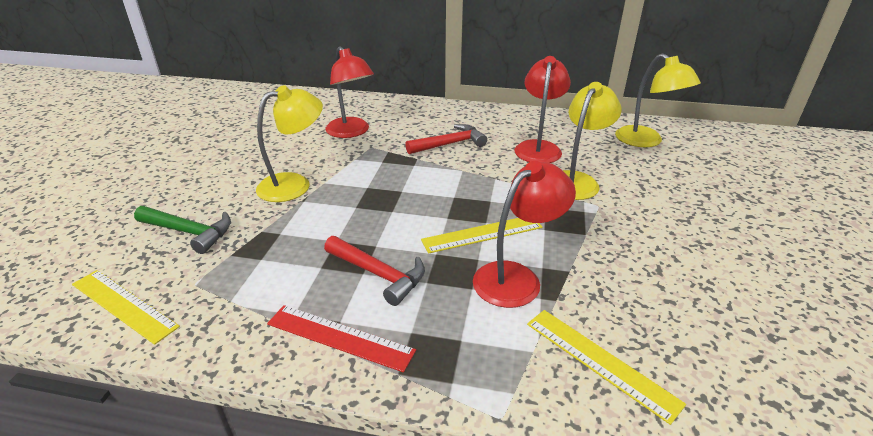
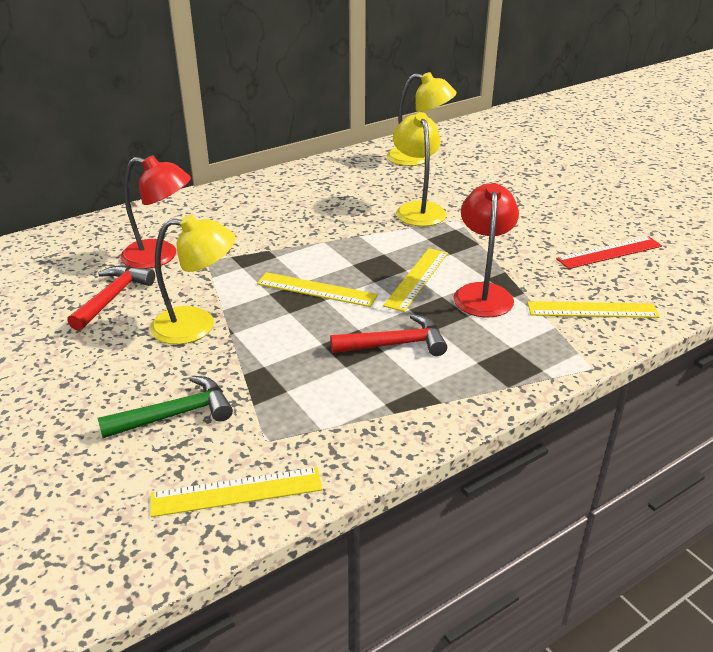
camera: 45 degrees left, 0 degrees up
yellow lamp [256,85,323,202] -> yellow lamp turned 75 degrees clockwise [150,214,235,344]
red ruler [267,305,416,373] -> red ruler moved to [556,236,662,269]
red hammer [405,124,487,154] -> red hammer moved to [67,265,155,331]
red lamp [515,56,571,163] -> none
none -> yellow ruler [257,272,378,307]

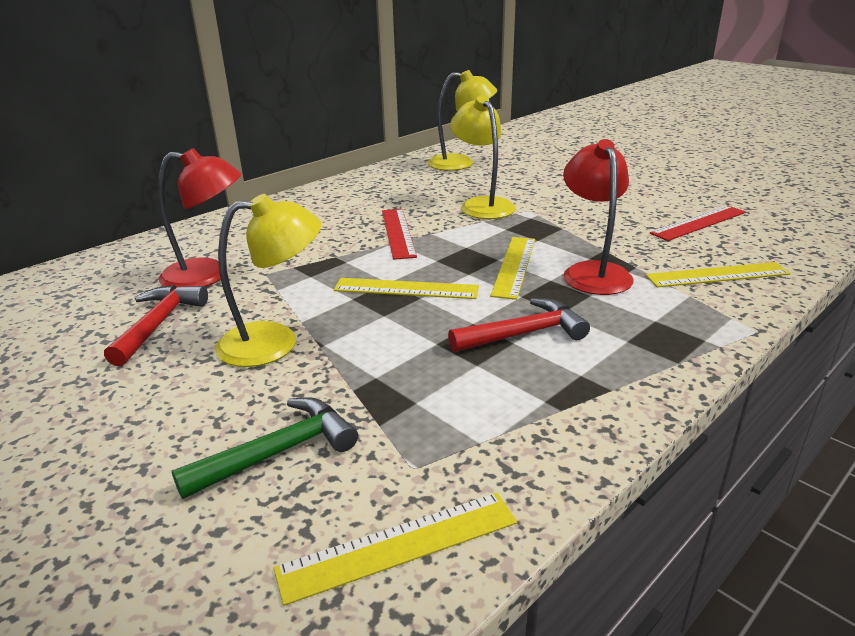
camera: 10 degrees left, 5 degrees down
none -> red ruler [382,209,417,260]

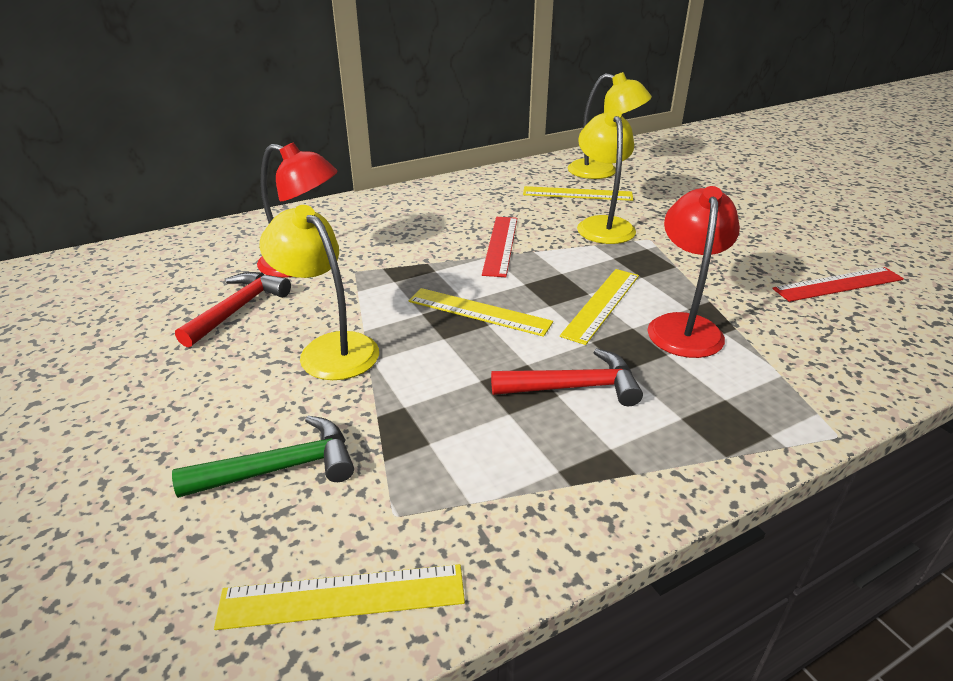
camera: 15 degrees right, 5 degrees up
yellow lamp [215,194,321,367] -> yellow lamp turned 135 degrees counterclockwise [260,205,379,380]
yellow ruler [646,262,791,287] -> yellow ruler moved to [523,186,633,201]

